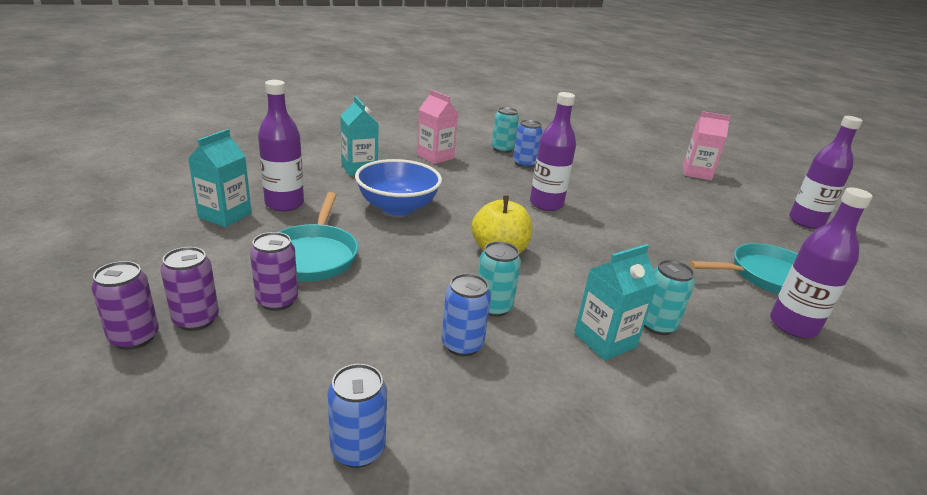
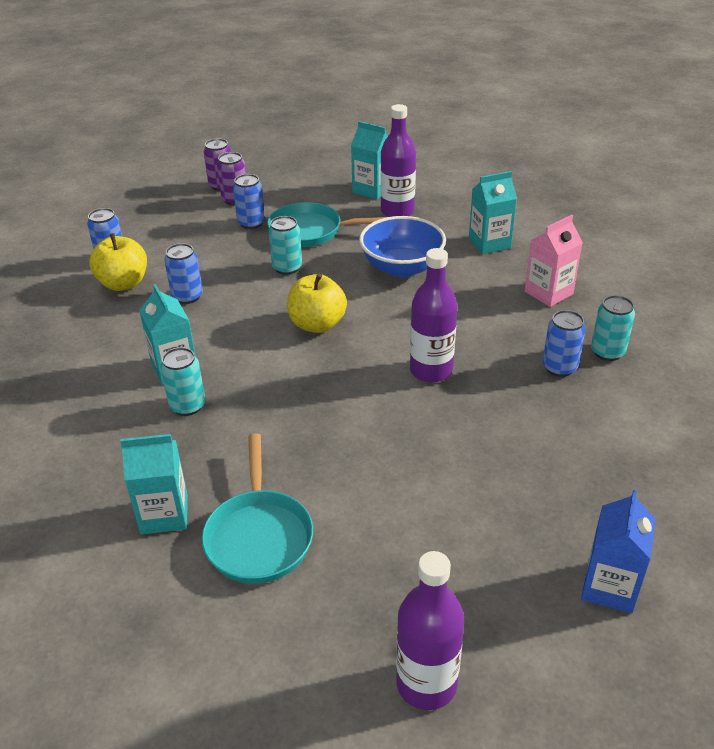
camera: 100 degrees right, 10 degrees up
purple can [250,232,298,311] -> blue can [233,174,265,229]
turquoise can [478,241,521,317] -> turquoise can moved to [269,216,302,275]
pink carton [683,111,731,180] -> blue carton [581,489,656,613]
purple bottle [770,187,872,338] -> turquoise carton [120,434,188,534]
none -> yellow apple [89,233,147,291]

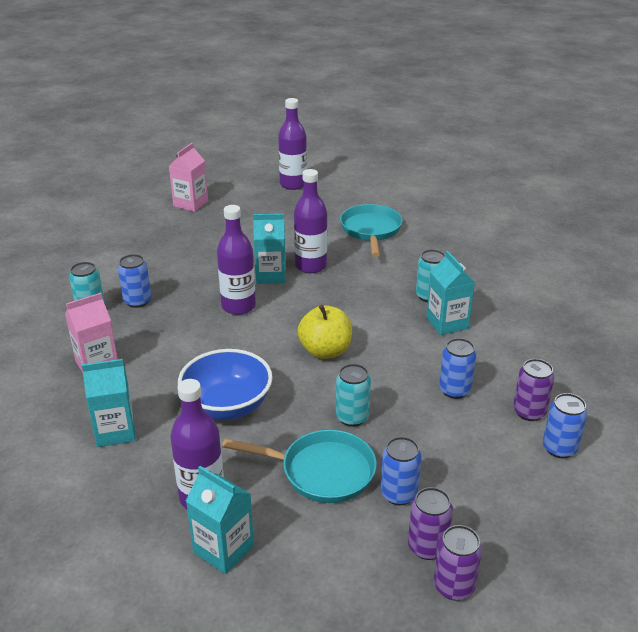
camera: 175 degrees left, 5 degrees down
yellow apple [89,233,147,291] -> purple can [513,359,555,421]
turquoise carton [120,434,188,534] -> turquoise carton moved to [253,214,286,284]
blue carton [581,489,656,613] -> pink carton [169,143,208,212]
none -> purple bottle [294,169,327,273]

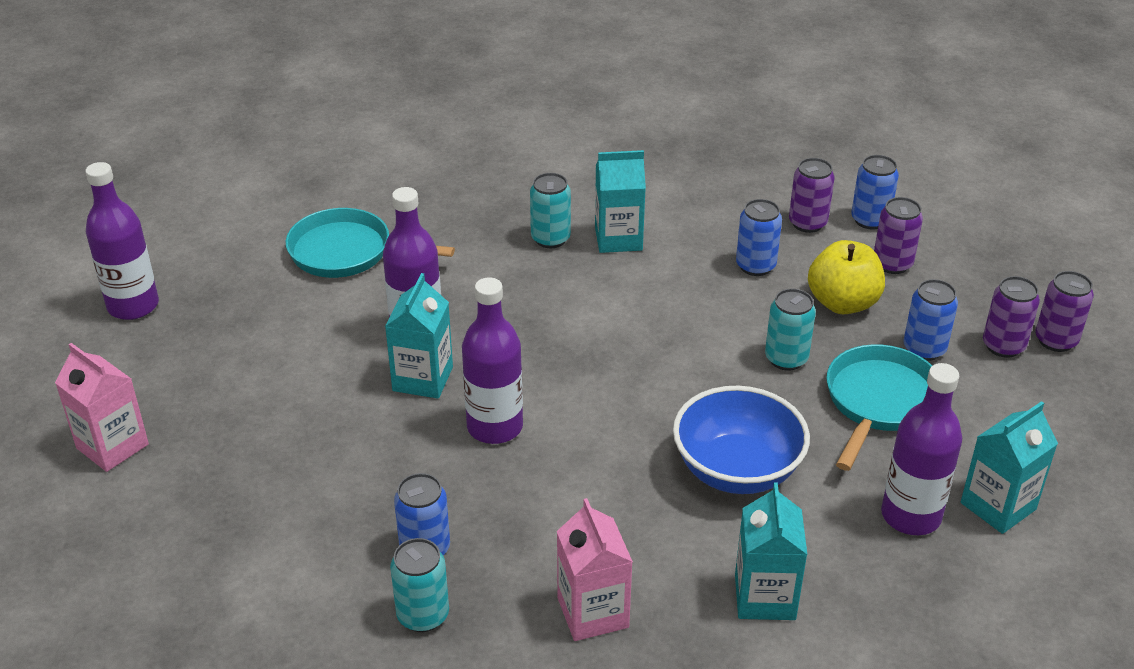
camera: 75 degrees left, 5 degrees up
yellow apple [297,305,352,359] -> yellow apple moved to [808,240,885,314]
none -> purple can [874,197,923,274]

